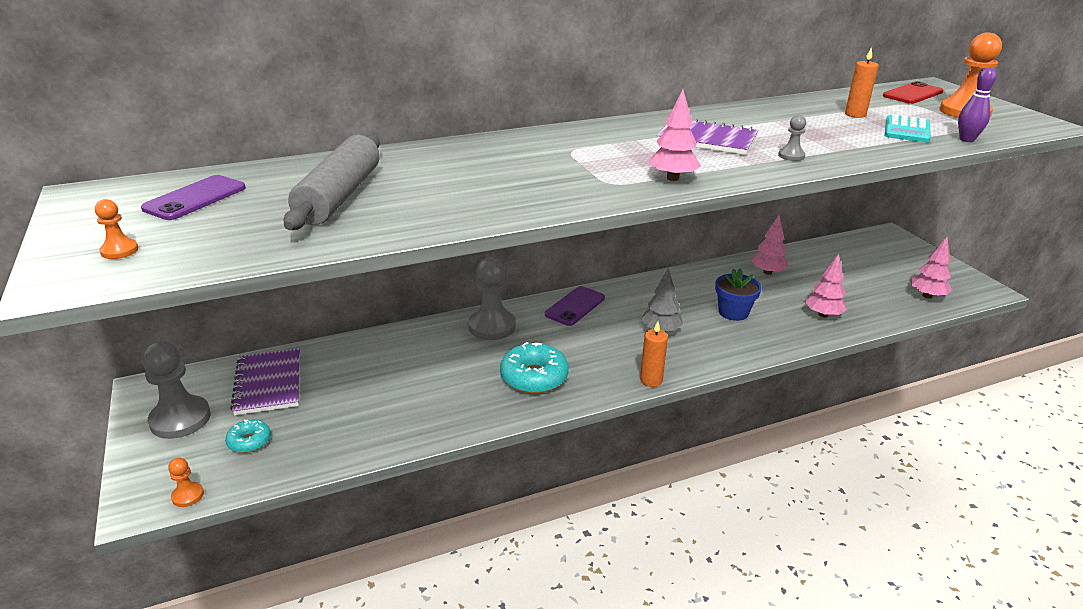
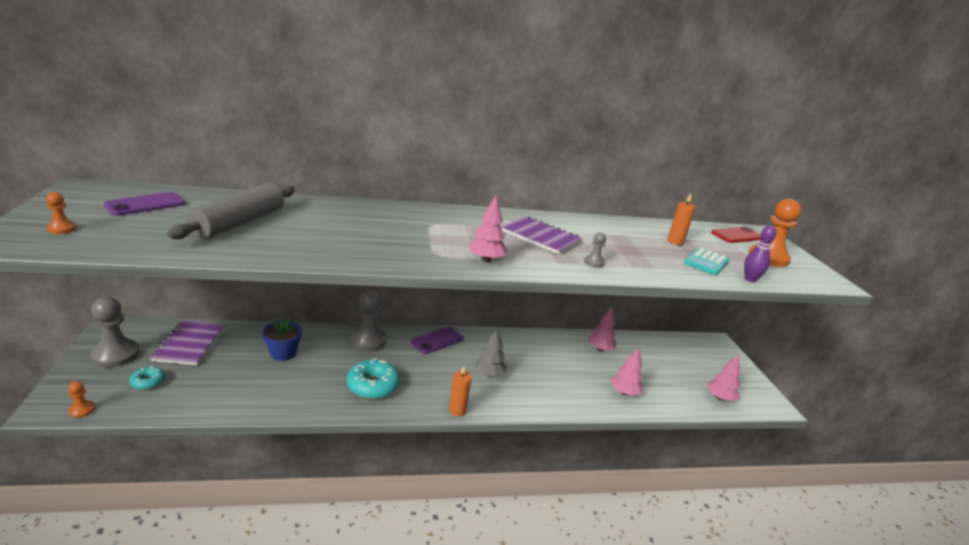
camera: 10 degrees right, 5 degrees down
blue flower pot [715,269,762,321] -> blue flower pot moved to [262,318,302,361]

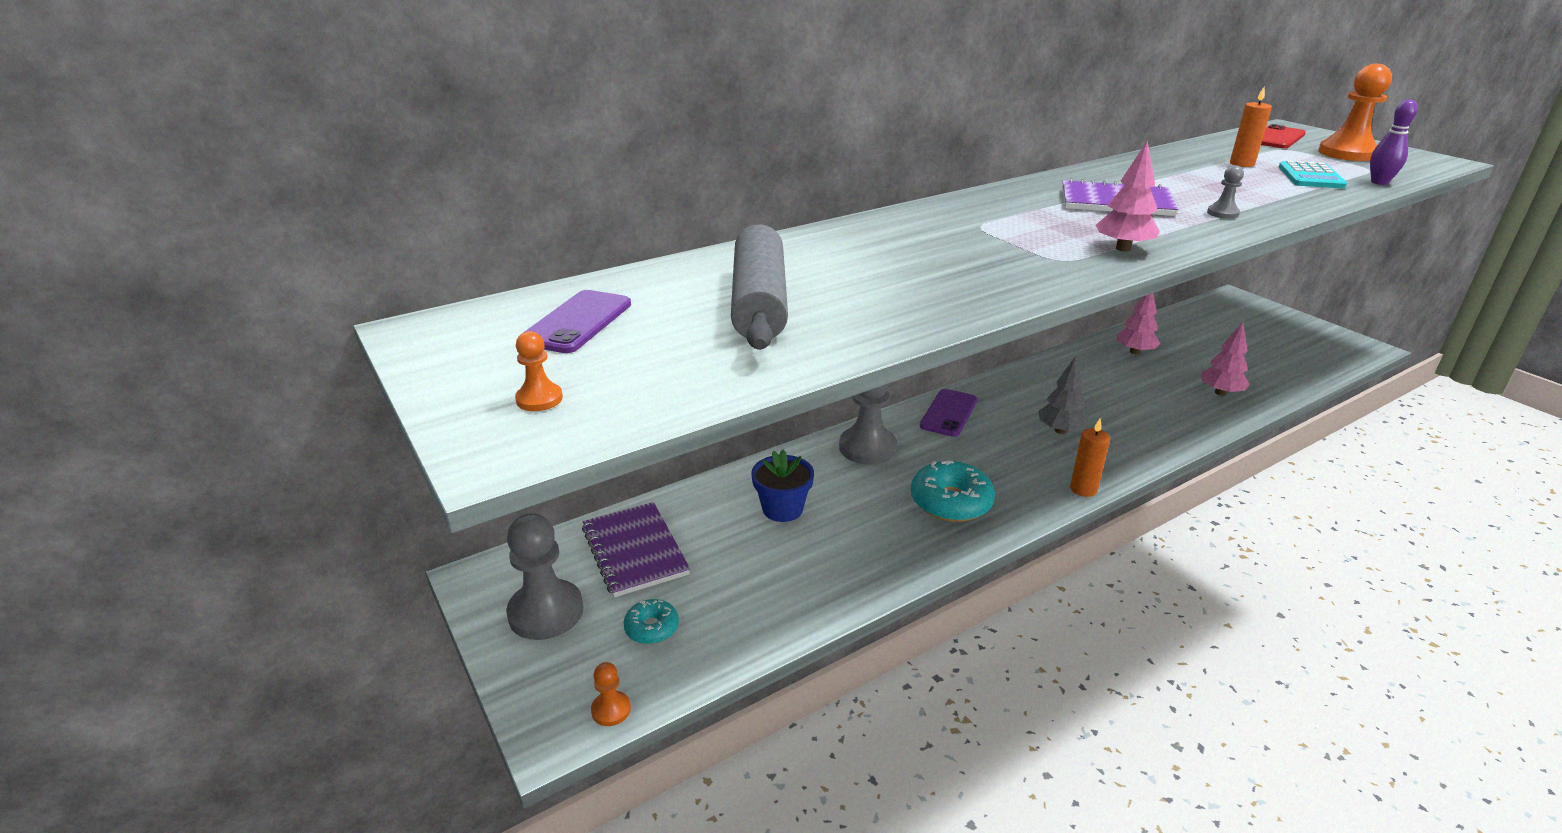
camera: 20 degrees left, 5 degrees up
pink tree [707,354,740,401] -> none

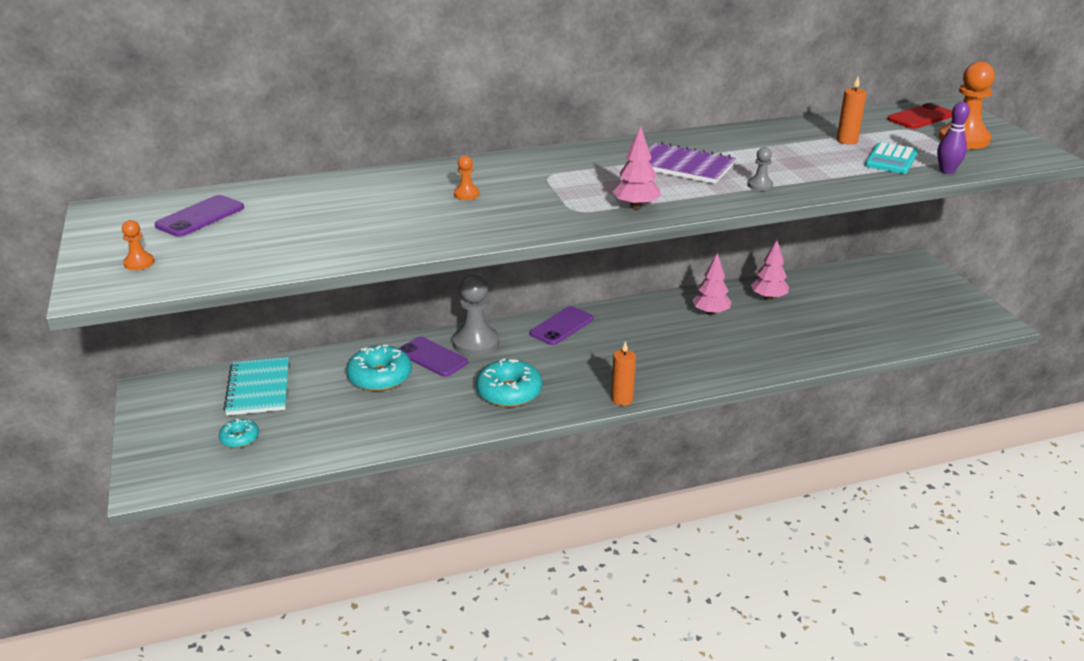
camera: 15 degrees right, 0 degrees up
grey pawn [506,513,584,640] -> none
purple notebook [582,502,690,597] -> turquoise notebook [223,357,289,416]
orange pawn [591,662,631,726] -> orange pawn moved to [454,155,479,200]
grey rolling pin [731,224,788,350] -> none
blue flower pot [751,449,814,522] -> turquoise donut [346,345,412,391]
grey tree [1039,356,1089,434] -> none
pink tree [1201,322,1250,396] -> pink tree moved to [693,253,731,316]
none -> purple phone [399,337,468,377]

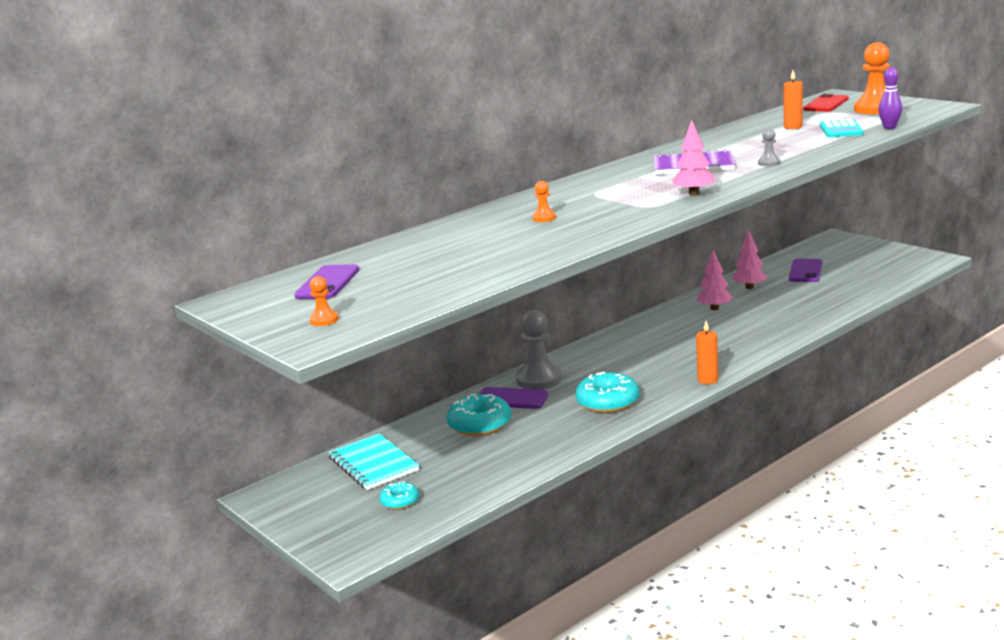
camera: 20 degrees left, 10 degrees down
purple phone [530,306,594,345] -> purple phone moved to [789,259,822,282]

